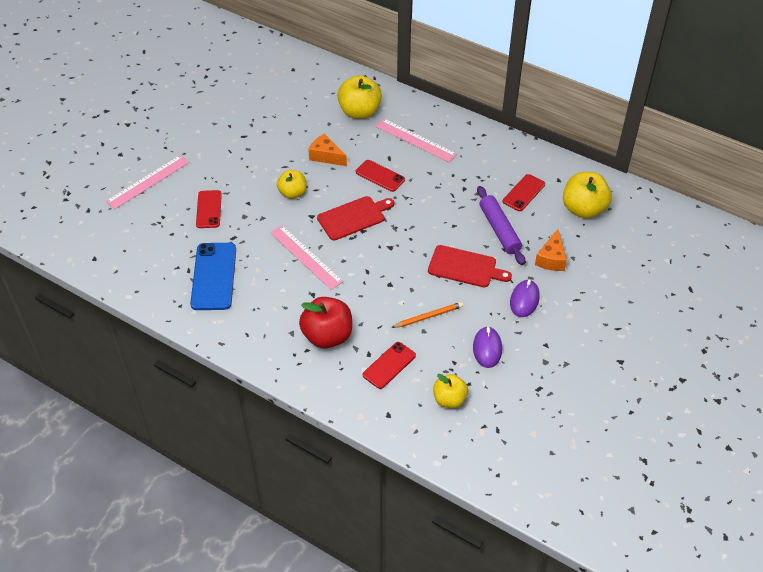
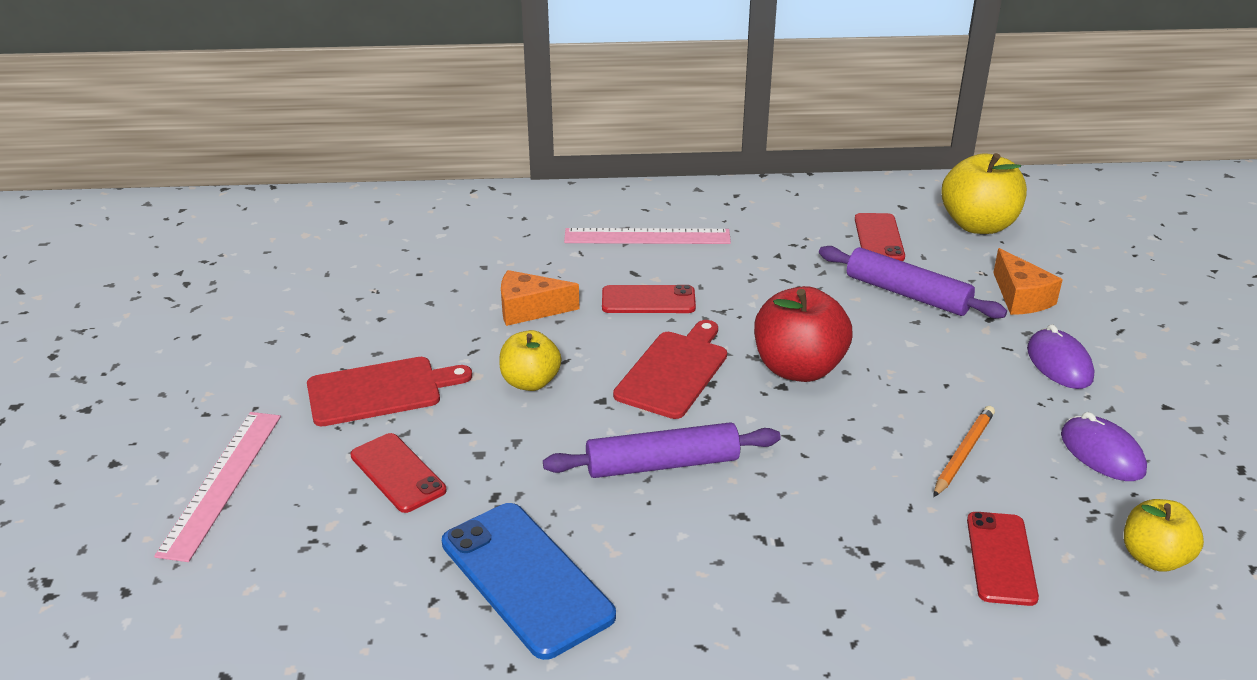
camera: 35 degrees left, 15 degrees down
pink ruler [270,225,344,290] -> purple rolling pin [543,422,781,478]
red apple [299,297,352,348] -> red apple moved to [754,286,852,382]
yellow apple [337,75,382,119] -> none
red cutting board [428,245,512,287] -> red cutting board moved to [307,357,472,426]

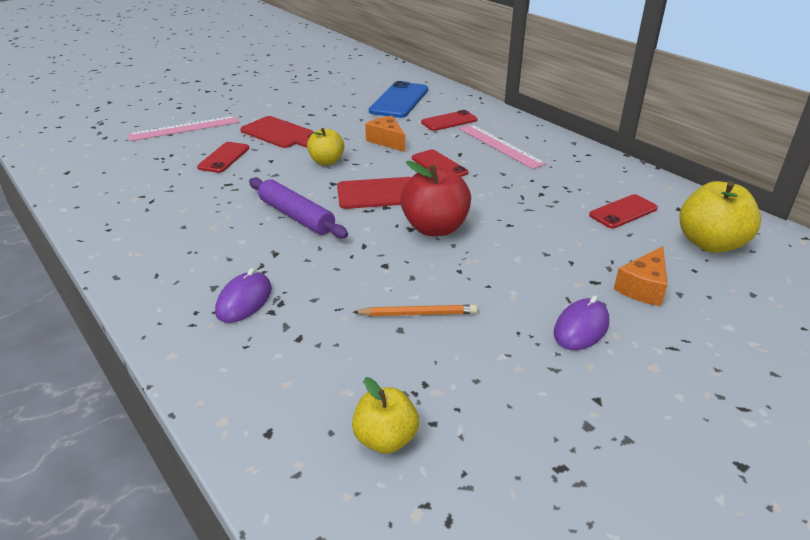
camera: 55 degrees right, 0 degrees up
blue phone [442,503,616,660] -> blue phone moved to [369,81,428,118]
purple rolling pin [819,246,1007,319] -> none
red phone [967,512,1039,606] -> red phone moved to [421,110,477,131]
purple mouse [1061,412,1147,481] -> purple mouse moved to [215,268,272,323]

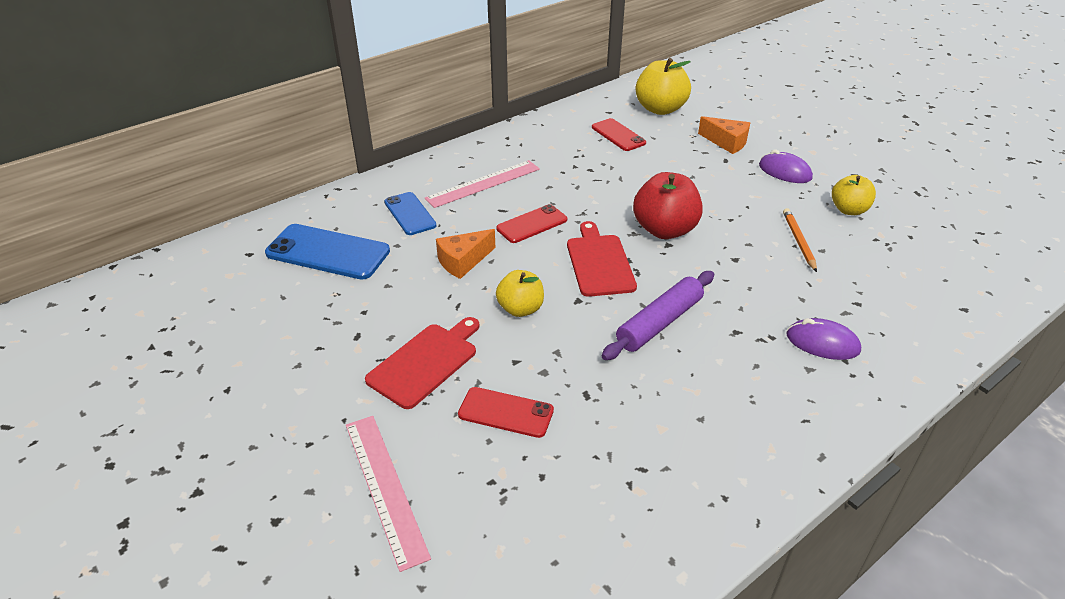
camera: 90 degrees left, 5 degrees up
yellow apple [352,377,419,454] -> yellow apple moved to [832,175,876,215]
red phone [421,110,477,131] -> blue phone [384,192,437,235]

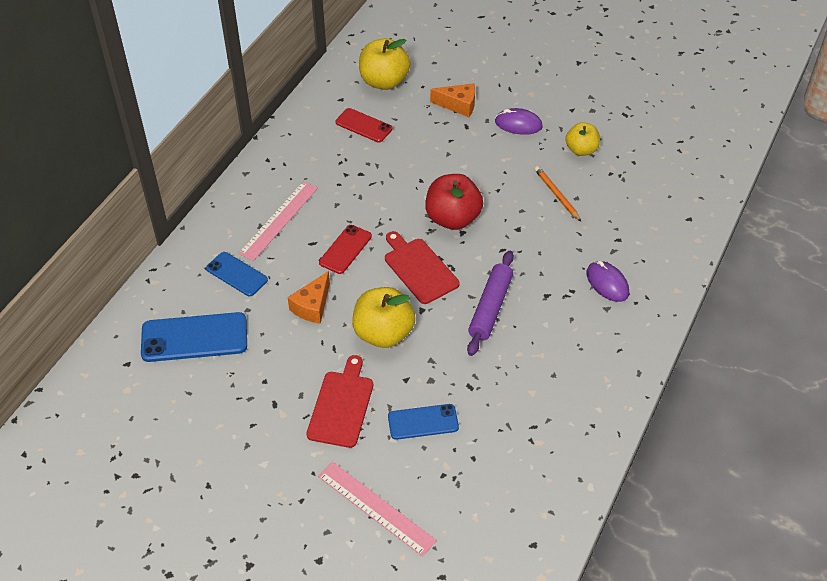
camera: 25 degrees left, 10 degrees up
red phone [458,387,554,438] -> blue phone [388,404,459,440]
yellow apple [496,270,544,317] -> yellow apple [352,287,415,348], size x1.59
purple mouse [786,318,861,360] -> purple mouse turned 60 degrees clockwise [587,261,629,302]

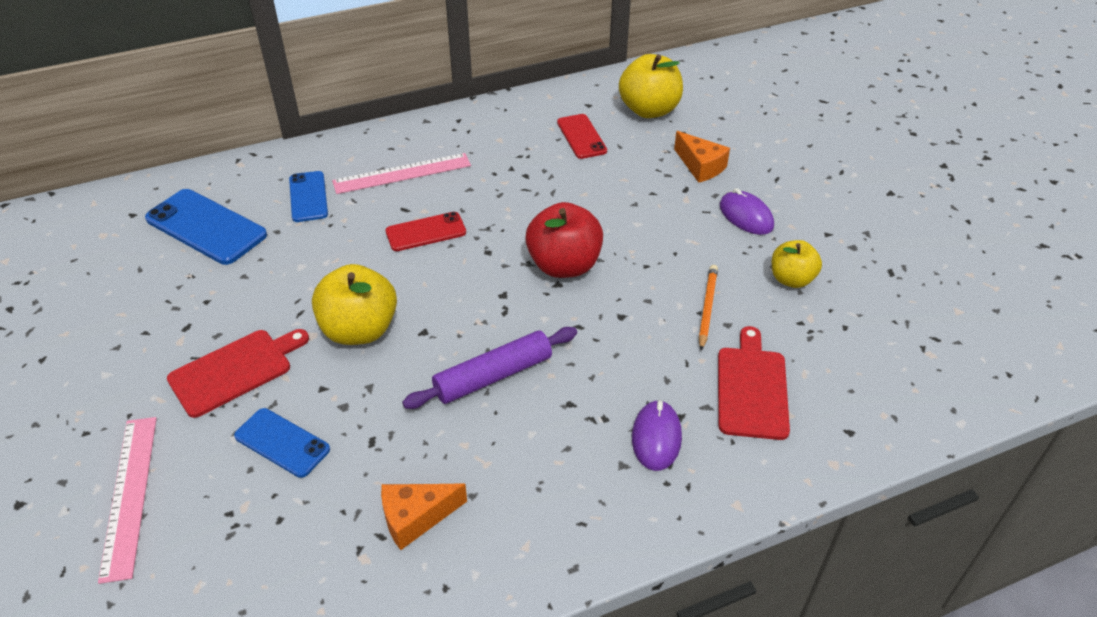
camera: 40 degrees right, 5 degrees down
orange cheese [288,271,330,324] -> orange cheese moved to [381,483,467,550]
red cutting board [385,231,460,304] -> red cutting board moved to [718,326,790,440]

